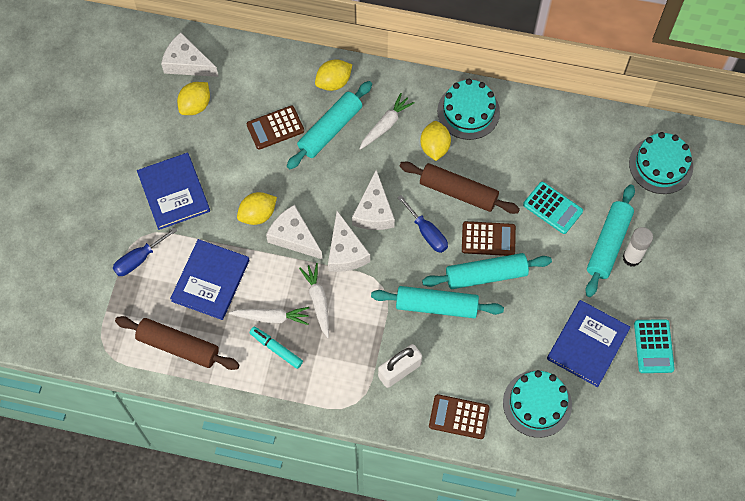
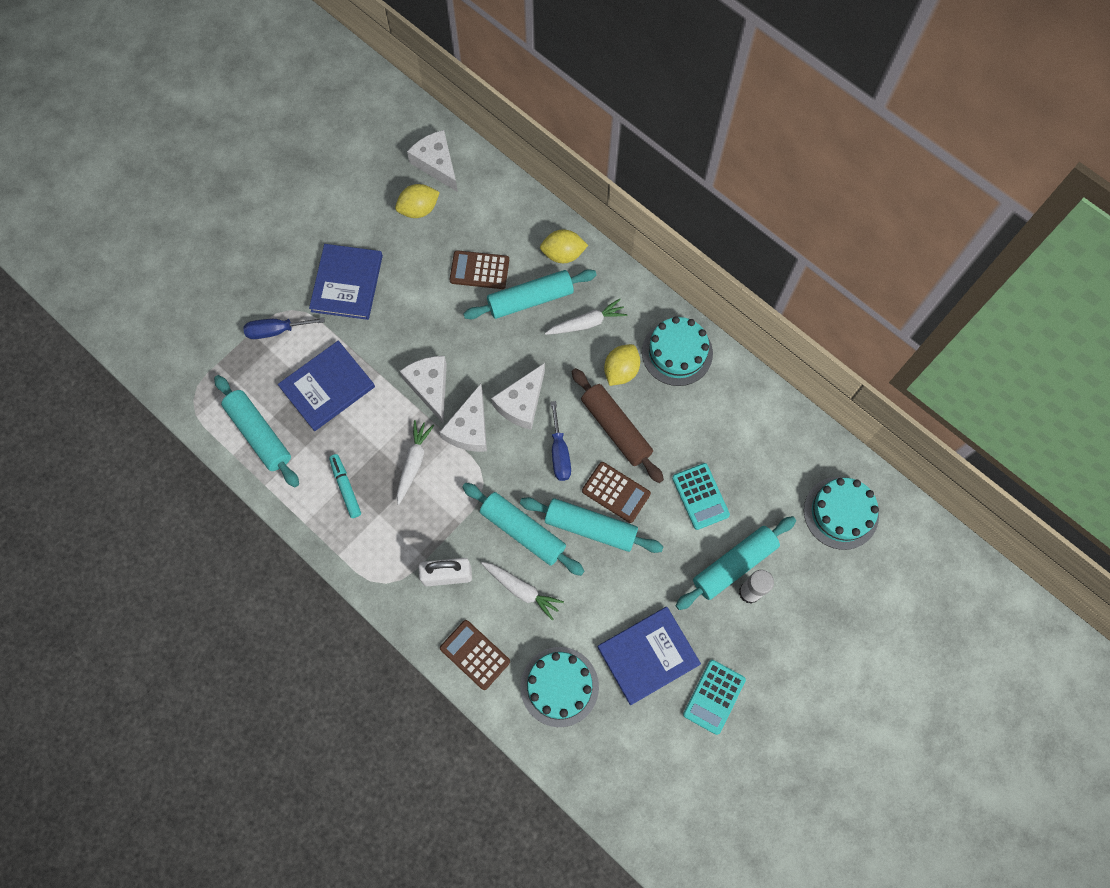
camera: 30 degrees right, 5 degrees up
brown rolling pin [115,316,240,370] -> turquoise rolling pin [214,375,299,487]
white carrot [229,307,309,325] -> white carrot moved to [481,562,564,620]
yellow lemon [237,192,277,225] -> none

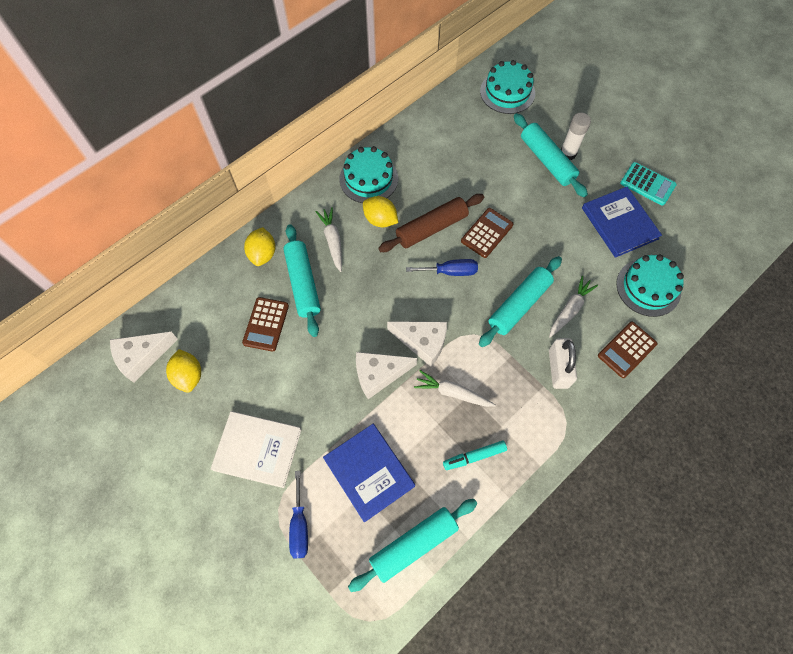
camera: 85 degrees left, 5 degrees down
blue book [309,244,383,320] -> white book [211,411,301,488]
white cheese [491,363,545,430] -> none
turquoise rolling pin [520,497,664,553] -> none
turquoise calculator [672,463,730,530] -> none

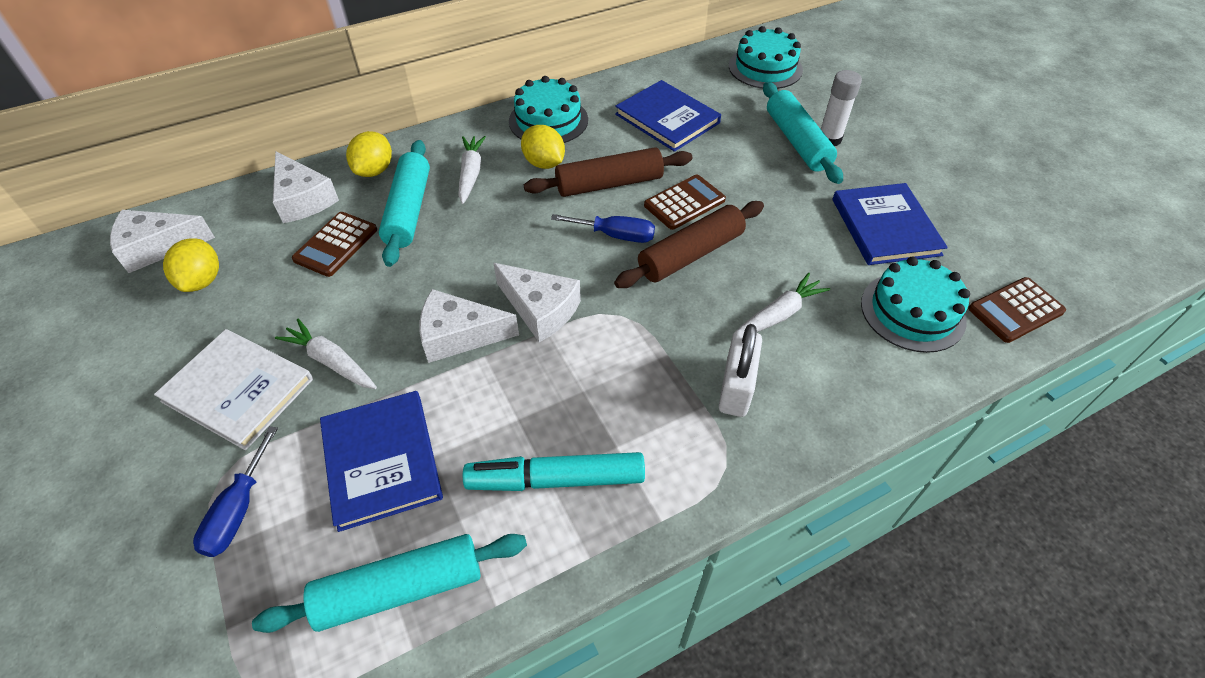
camera: 15 degrees right, 15 degrees down
white carrot [414,370,496,407] -> white carrot moved to [275,319,377,389]
turquoise marker [443,441,507,470] -> turquoise marker [463,452,645,491], size x1.60
turquoise rolling pin [479,256,562,347] -> none
brown calculator [598,322,657,378] -> brown calculator moved to [968,277,1066,343]
turquoise calculator [620,162,677,205] -> none
none -> white cheese [273,151,339,223]
none -> brown rolling pin [614,201,764,288]
none -> blue book [615,80,721,152]

